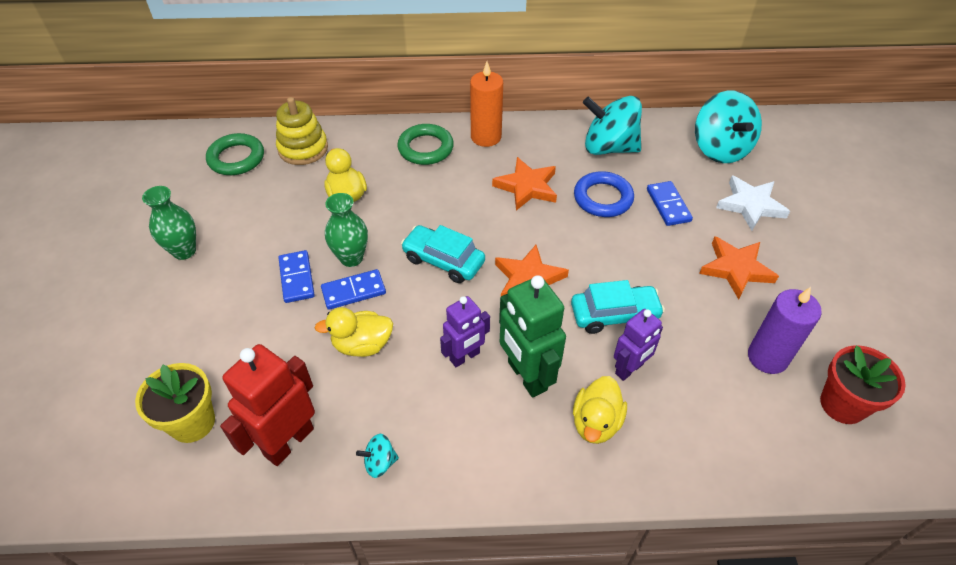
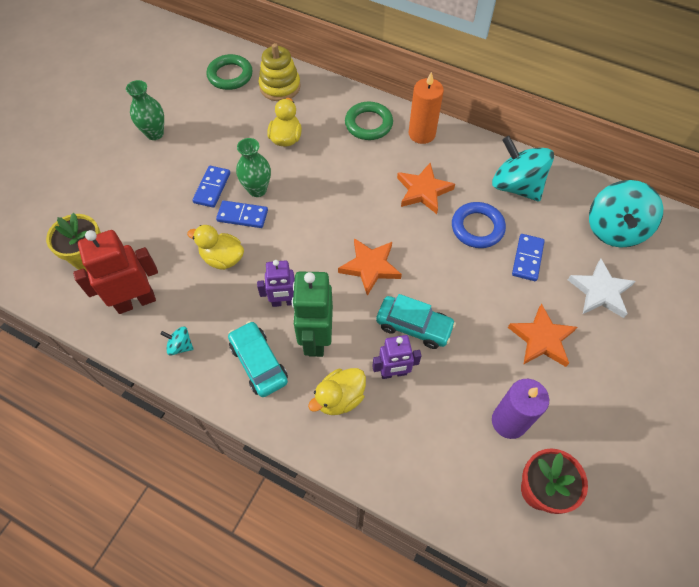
camera: 30 degrees right, 10 degrees up
turquoise car [401,225,485,283] -> turquoise car moved to [228,321,288,397]

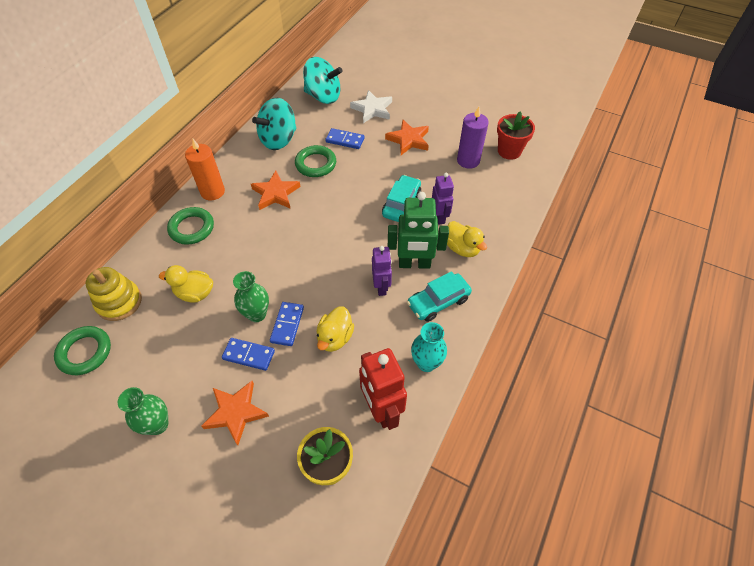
camera: 90 degrees left, 5 degrees down
turquoise spinning top [161,327,194,356] -> turquoise vase [411,322,447,372]
orange star [338,238,402,296] -> orange star moved to [201,381,269,445]
blue ring [452,202,506,248] -> green ring [295,145,336,177]

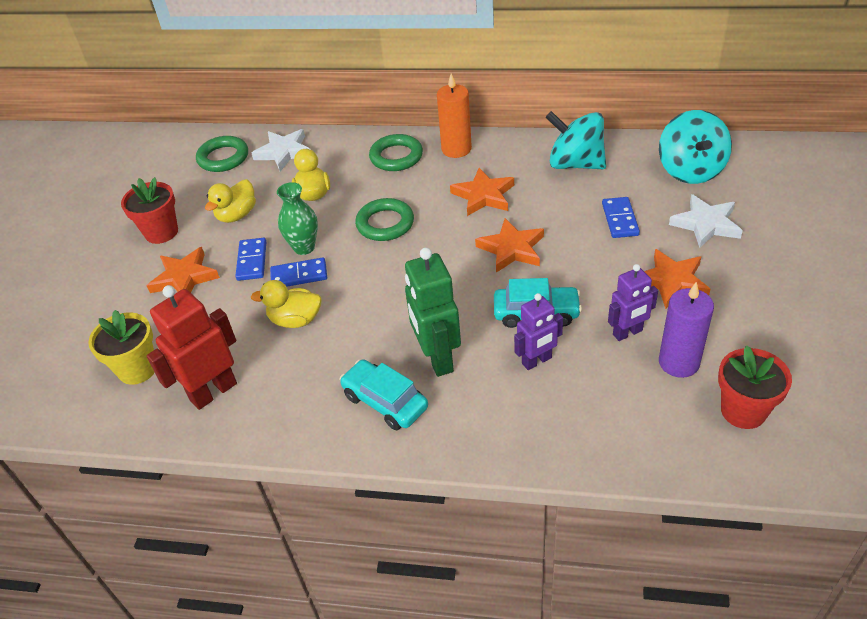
camera: 75 degrees right, 10 degrees down
yellow stacking toy [85,267,142,321] -> white star [252,129,311,171]
green vase [118,387,168,435] -> red flower pot [121,177,178,244]
green ring [295,145,336,177] -> green ring moved to [355,198,414,241]
purple robot [372,246,392,296] -> purple robot moved to [608,264,658,341]
turquoise vase [411,322,447,372] -> none
yellow duck [447,221,487,257] -> yellow duck moved to [205,179,256,223]
none -> orange star [475,218,544,273]

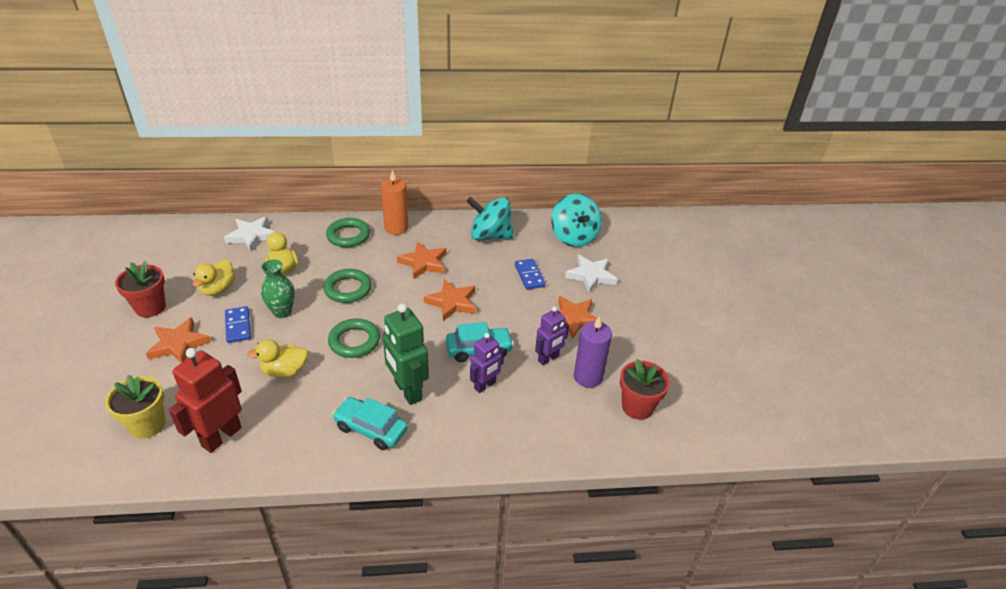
camera: 20 degrees left, 5 degrees down
green ring [196,136,248,172] -> green ring moved to [328,319,380,358]
blue domino [270,257,327,287] -> none

